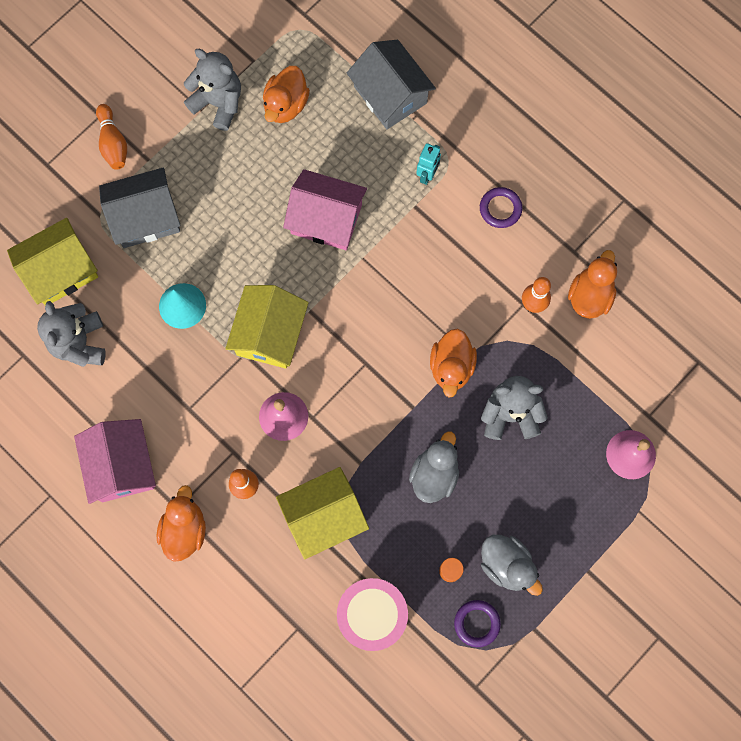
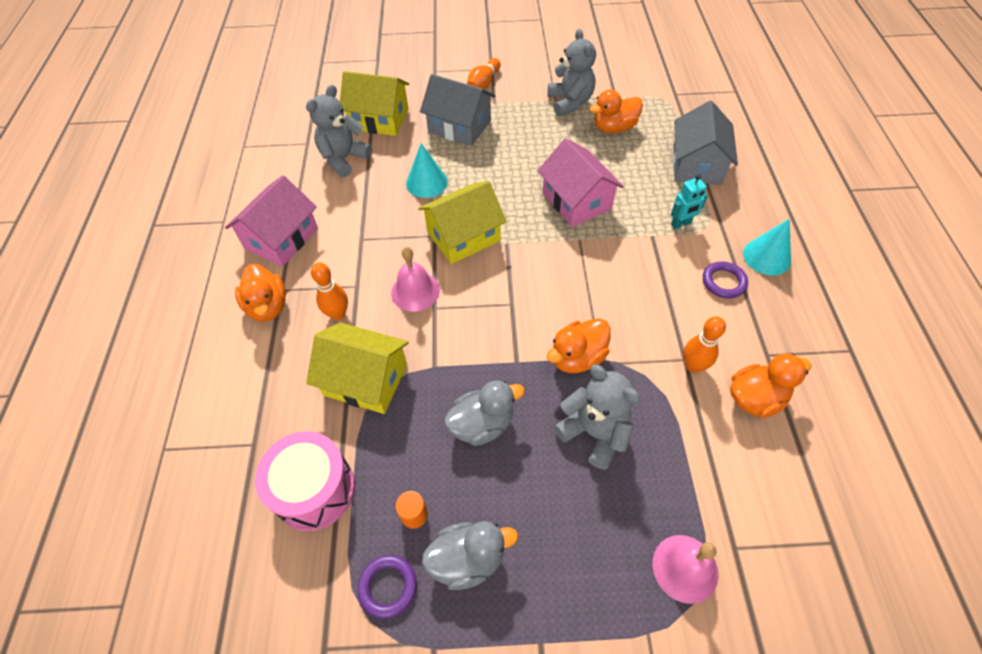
camera: 45 degrees right, 20 degrees down
orange duck [157,485,206,562] -> orange duck turned 105 degrees clockwise [235,264,286,322]
grey duck [481,535,543,596] -> grey duck turned 105 degrees counterclockwise [422,521,518,590]
none -> turquoise cone [743,219,791,275]

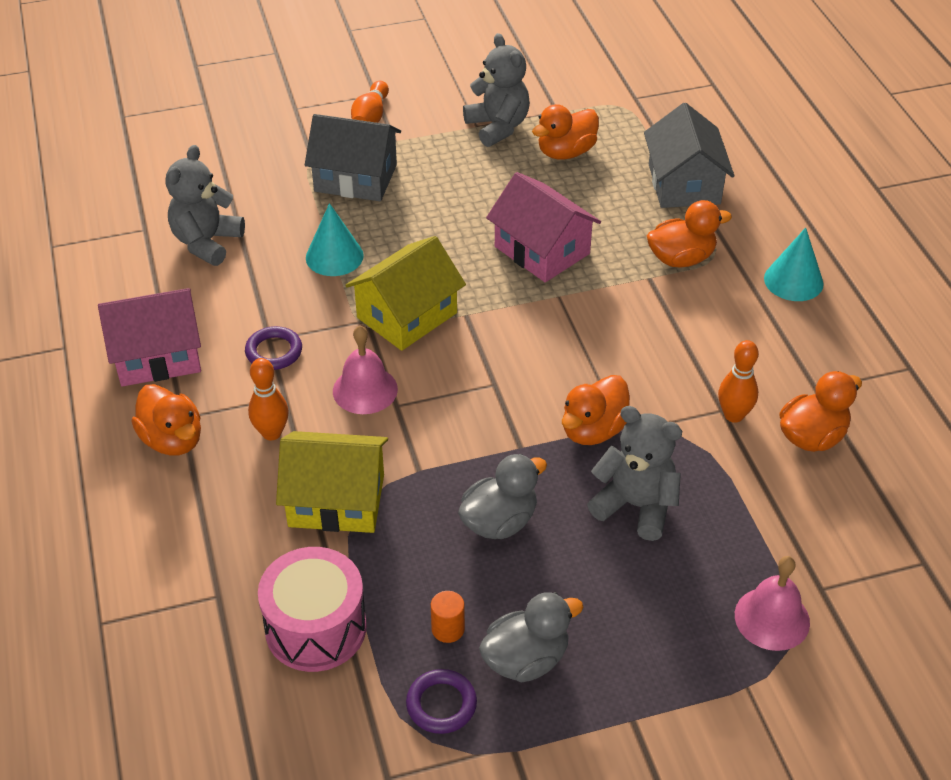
camera: 15 degrees left, 10 degrees down
pink house [225,175,318,267] -> pink house turned 60 degrees clockwise [98,288,201,387]
yellow house [340,71,409,136] -> none
turquoise robot [671,175,708,229] -> orange duck [647,200,732,268]
purple ring [703,261,748,298] -> purple ring moved to [245,326,302,370]

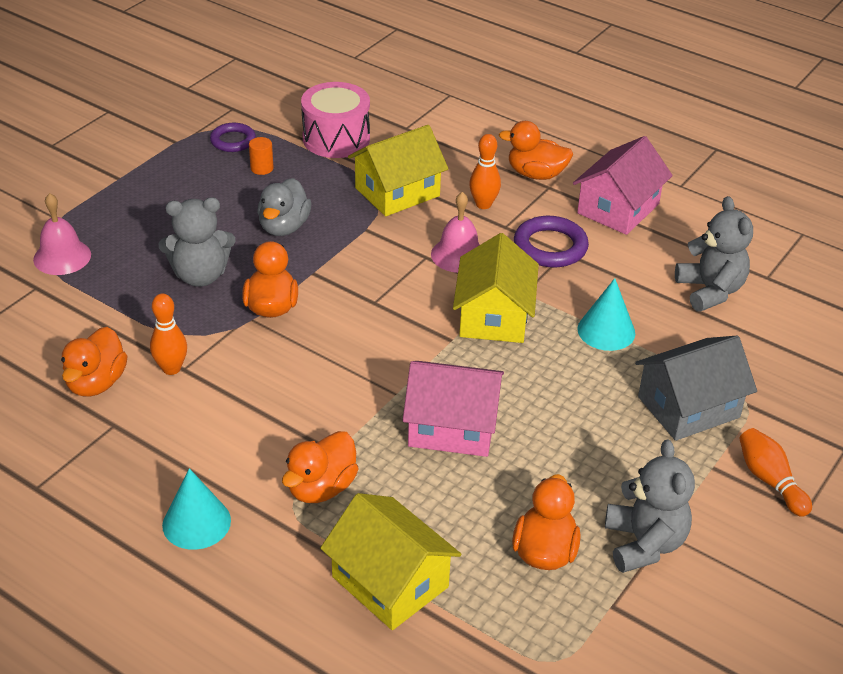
camera: 140 degrees right, 5 degrees down
purple ring [245,326,302,370] -> purple ring [514,216,589,268], size x1.50
grey teddy bear [463,33,530,147] -> grey teddy bear turned 120 degrees counterclockwise [605,440,695,573]
grey duck [479,592,583,682] -> none
grey house [644,103,734,208] -> yellow house [320,493,461,630]

